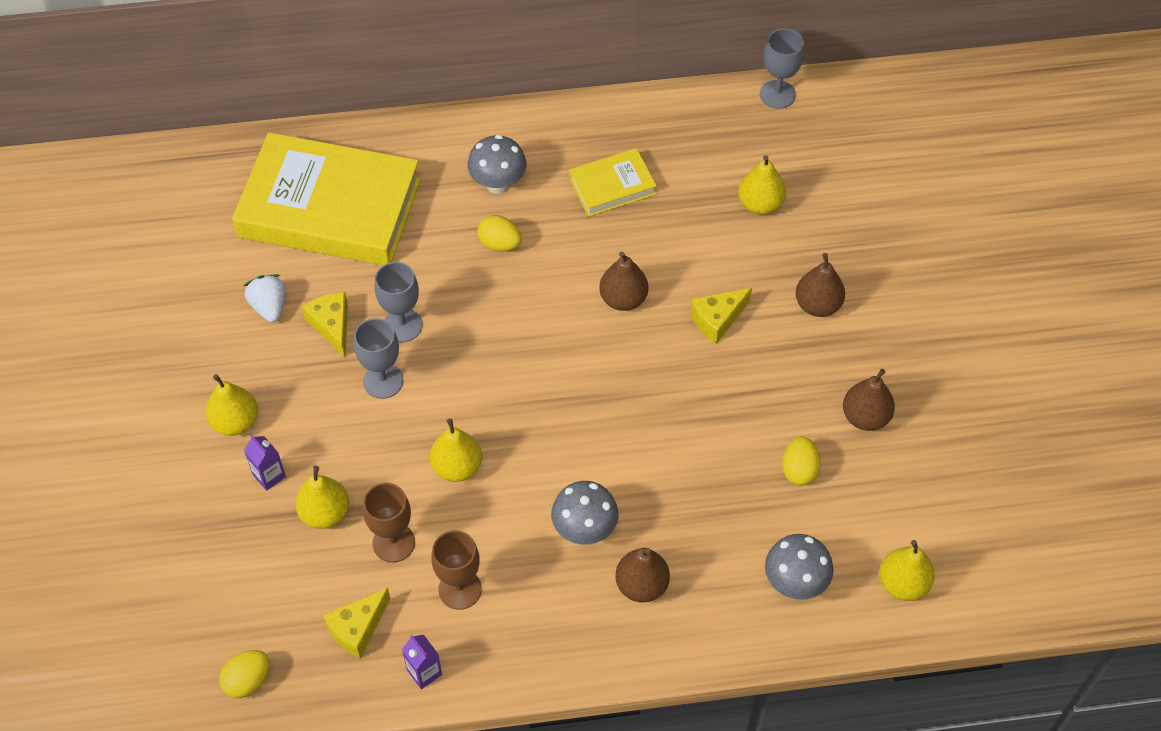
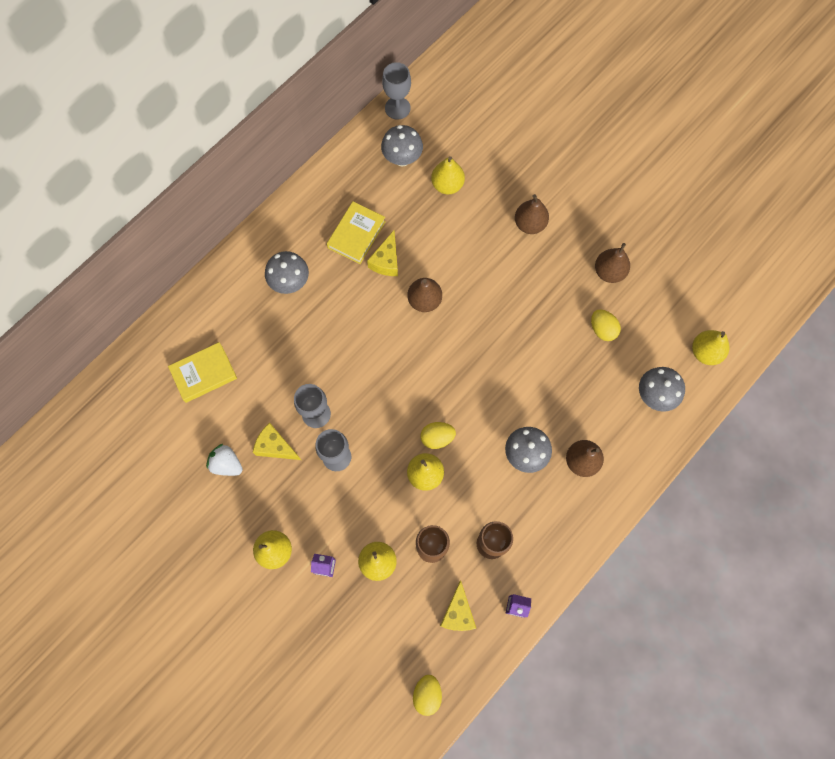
camera: 40 degrees left, 15 degrees up
yellow book [232,132,421,265] -> yellow book [168,342,237,403], size x0.47
yellow egg [477,215,521,252] -> yellow egg moved to [420,422,456,449]
yellow cheese [690,288,752,344] -> yellow cheese moved to [367,230,398,276]
none -> grey mushroom [381,125,423,167]

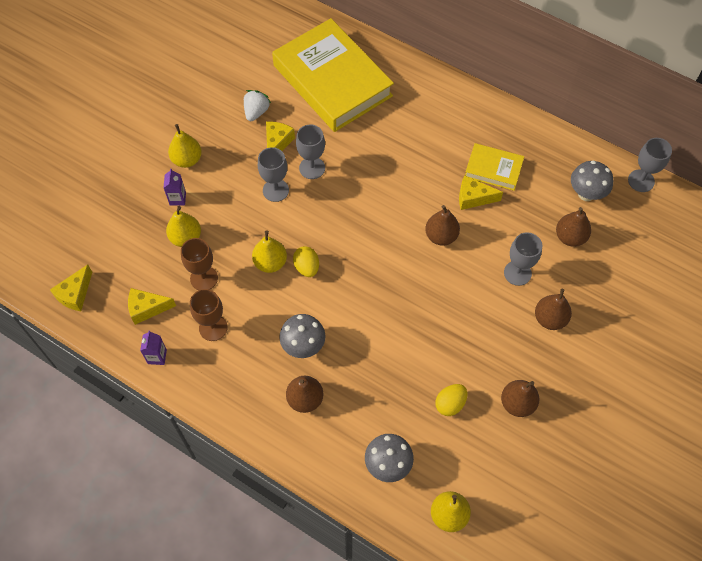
camera: 80 degrees right, 10 degrees down
yellow book [168,342,237,403] -> yellow book [272,18,394,132], size x2.13
grey mushroom [265,251,309,294] -> none
yellow egg [413,675,442,716] -> yellow cheese [50,264,92,311]
yellow pear [431,156,465,194] -> brown pear [556,207,591,247]
none -> grey goblet [504,232,542,286]

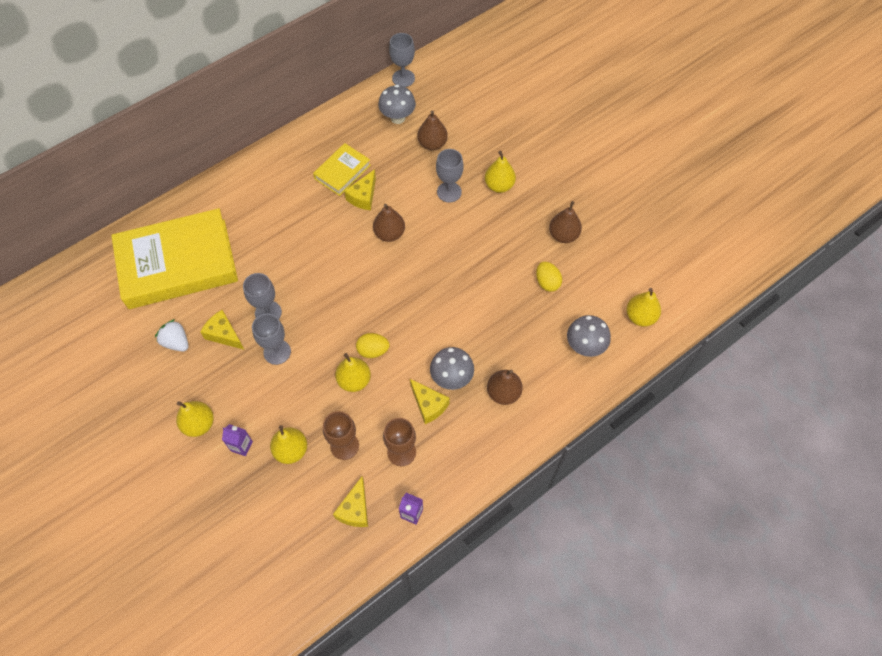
camera: 70 degrees left, 0 degrees up
yellow cheese [50,264,92,311] -> yellow cheese moved to [410,379,450,424]
brown pear [535,289,572,330] -> yellow pear [485,151,516,193]

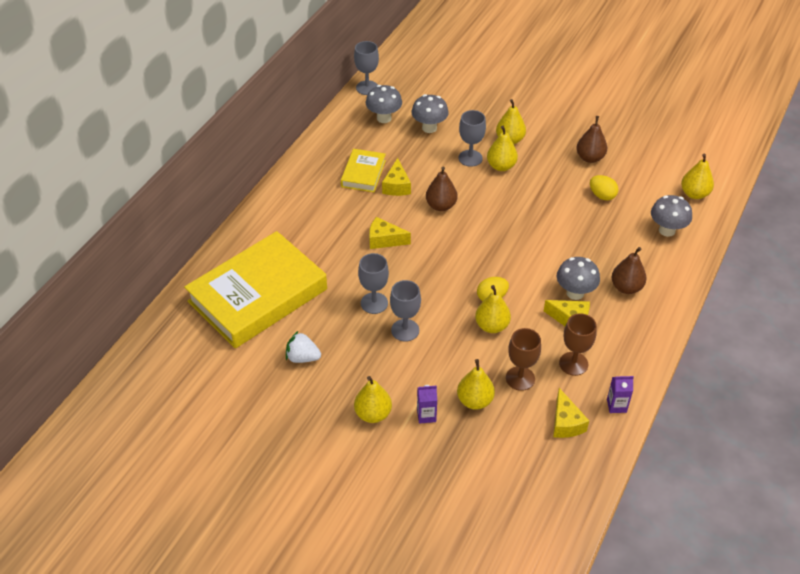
camera: 25 degrees left, 15 degrees down
yellow cheese [200,310,244,349] -> yellow cheese moved to [369,217,411,249]
brown pear [418,110,448,150] -> grey mushroom [412,94,449,133]
none -> yellow pear [487,126,518,171]

